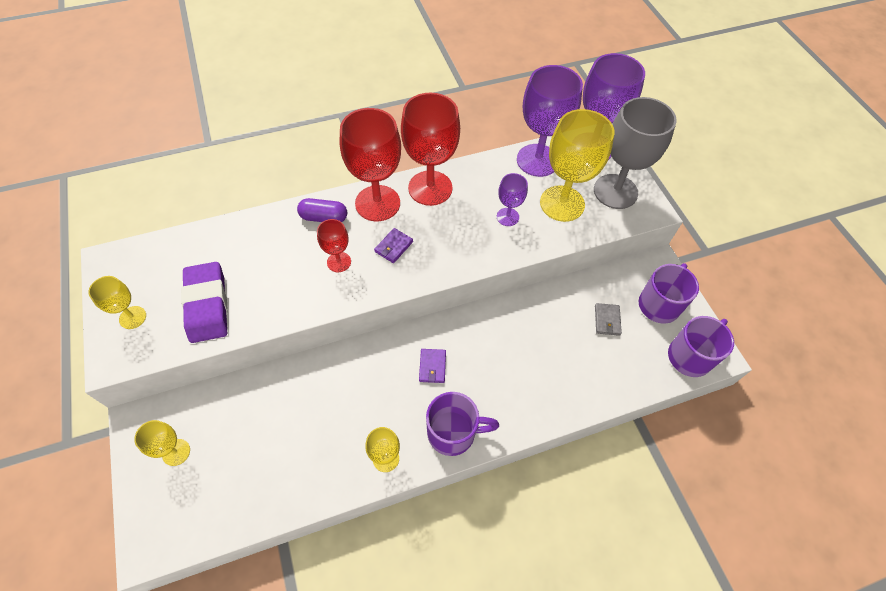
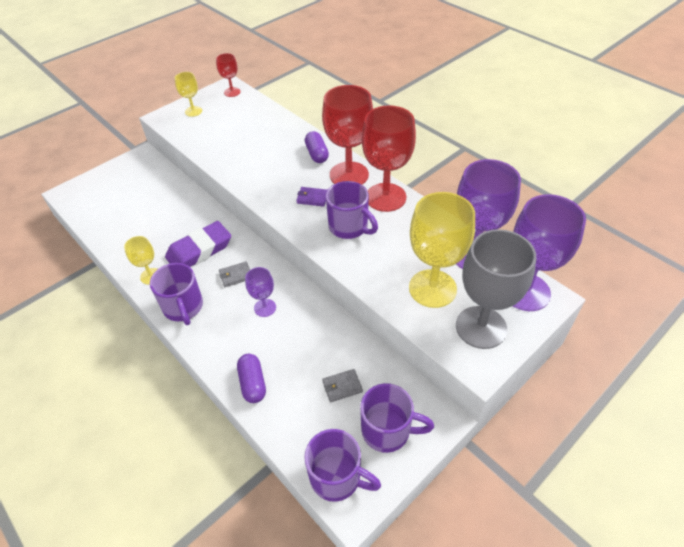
camera: 70 degrees right, 10 degrees down
yellow goblet [134,420,190,466] -> none
purple eraser [181,262,228,343] -> purple eraser moved to [165,221,231,267]
red goblet [317,219,351,272] -> red goblet moved to [216,53,241,97]
purple wallet [419,349,446,383] -> grey wallet [219,261,250,287]
purple goblet [497,173,528,226] -> purple goblet moved to [245,267,276,317]
none -> purple capsule [237,354,266,403]
none -> purple mug [326,181,378,239]

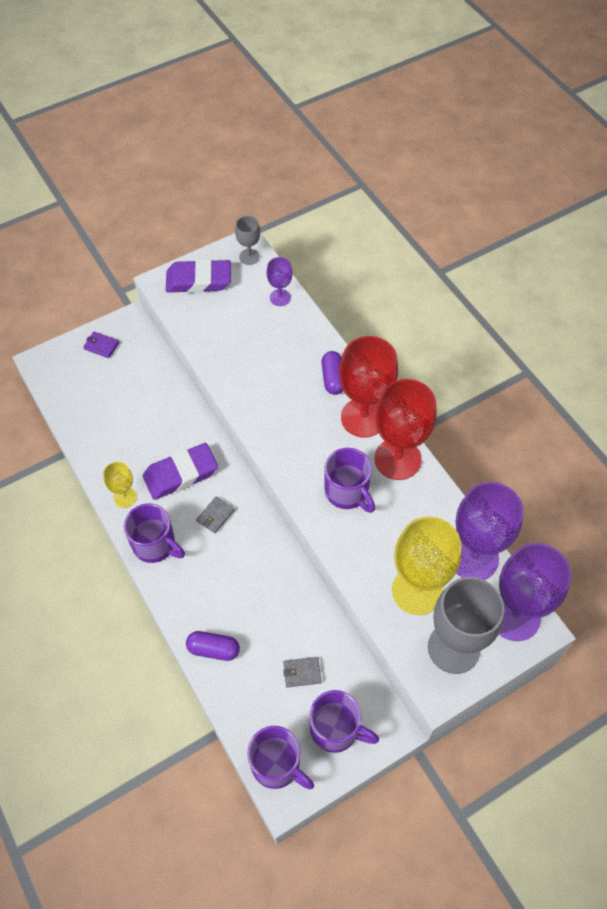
camera: 10 degrees right, 10 degrees up
purple mug [150,263,203,325] -> purple mug turned 45 degrees counterclockwise [124,503,185,563]
yellow goblet [175,72,202,117] -> purple eraser [166,259,231,293]
red goblet [216,53,241,97] -> grey goblet [235,216,260,265]
grey wallet [219,261,250,287] -> grey wallet turned 45 degrees counterclockwise [196,497,235,533]
purple capsule [237,354,266,403] -> purple capsule turned 75 degrees counterclockwise [186,631,240,661]
purple goblet [245,267,276,317] -> purple goblet moved to [266,257,293,306]
purple wallet [296,187,327,207] -> purple wallet moved to [83,332,119,358]

